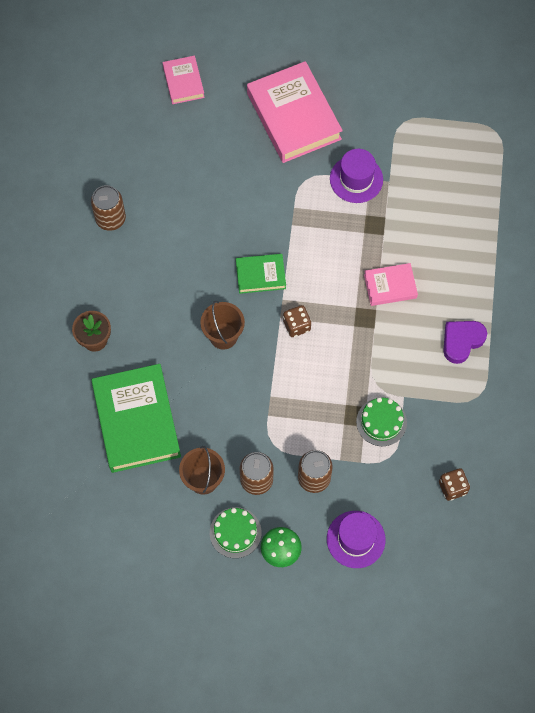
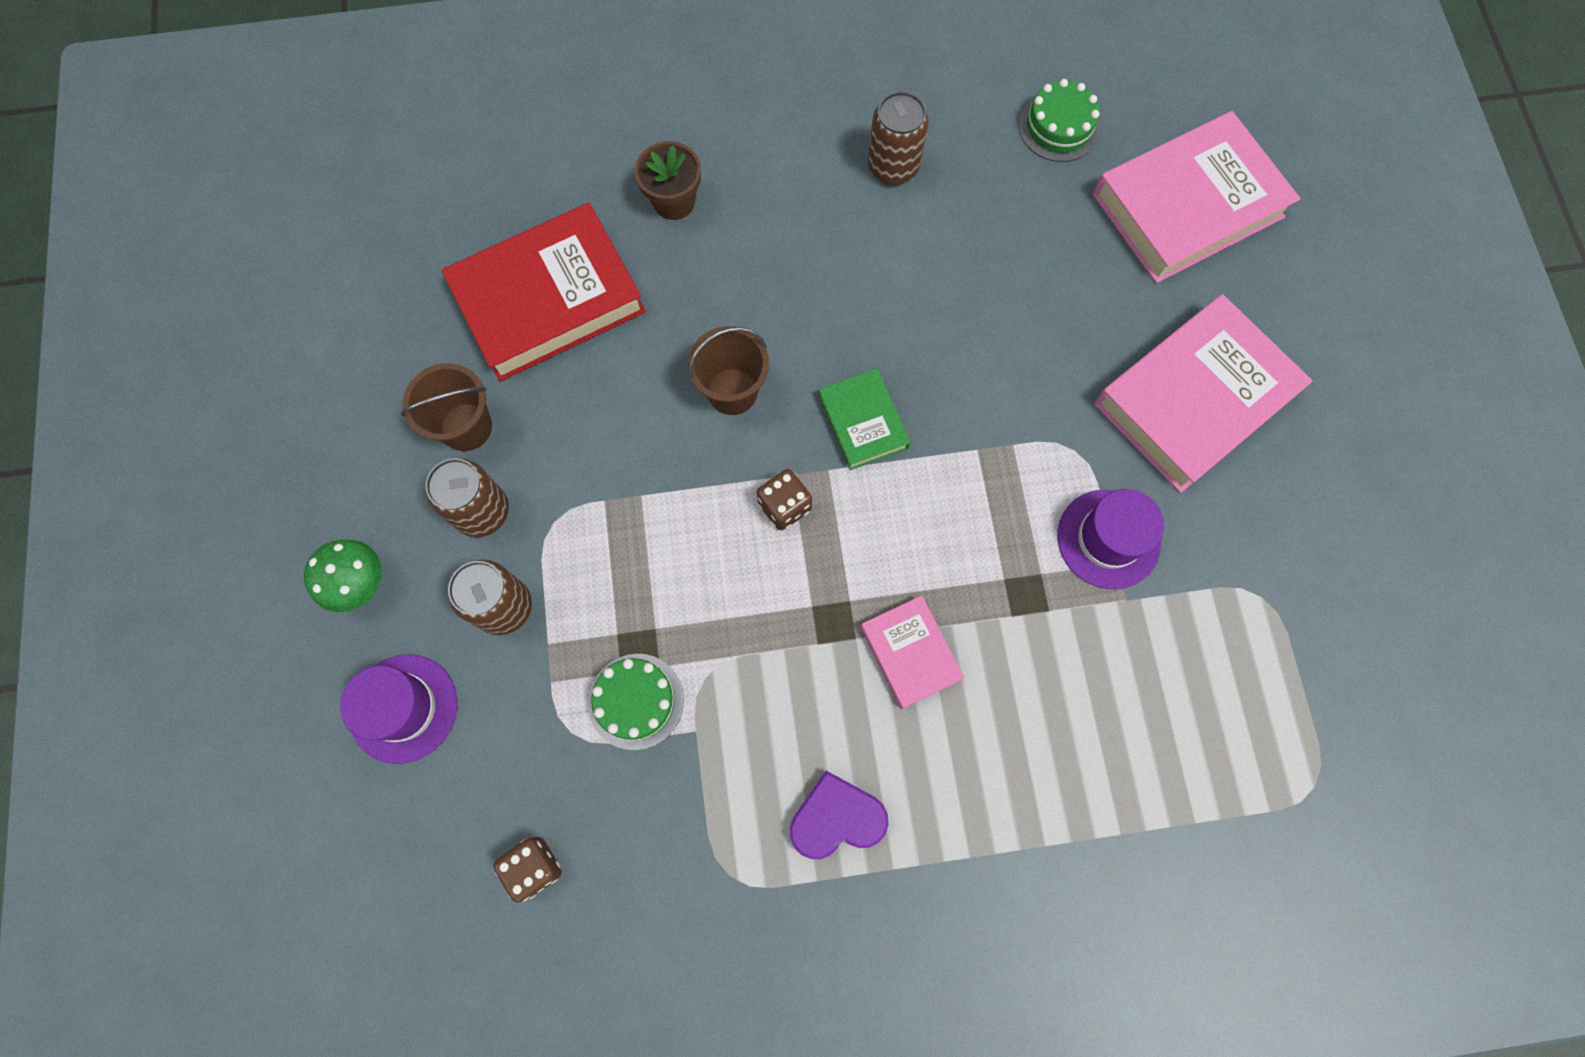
camera: 75 degrees right, 5 degrees up
green book [91,364,181,473] -> red book [442,203,646,381]
pink book [163,56,205,104] -> pink book [1093,111,1301,283], size x1.94
green cake [210,507,262,558] -> green cake moved to [1019,79,1100,162]
purple heart [443,321,487,364] -> purple heart turned 45 degrees counterclockwise [790,771,888,859]

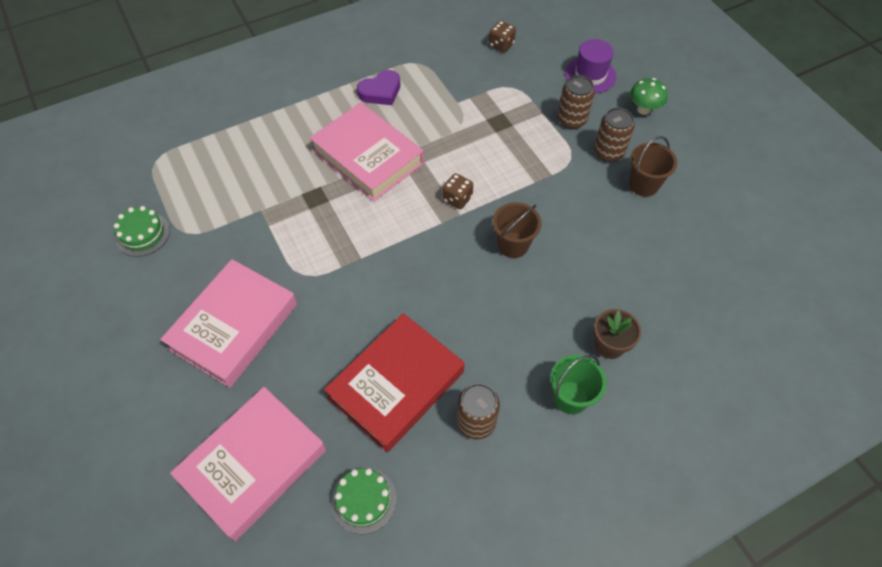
camera: 160 degrees right, 15 degrees down
red book [442,203,646,381] -> red book moved to [324,313,464,452]
green cake [588,654,684,750] -> green cake moved to [114,206,170,257]
green book [818,368,910,470] -> none
pink book [860,596,964,709] -> pink book [310,102,424,202], size x1.94
purple hat [1057,489,1164,589] -> none
none -> green bucket [550,355,607,414]

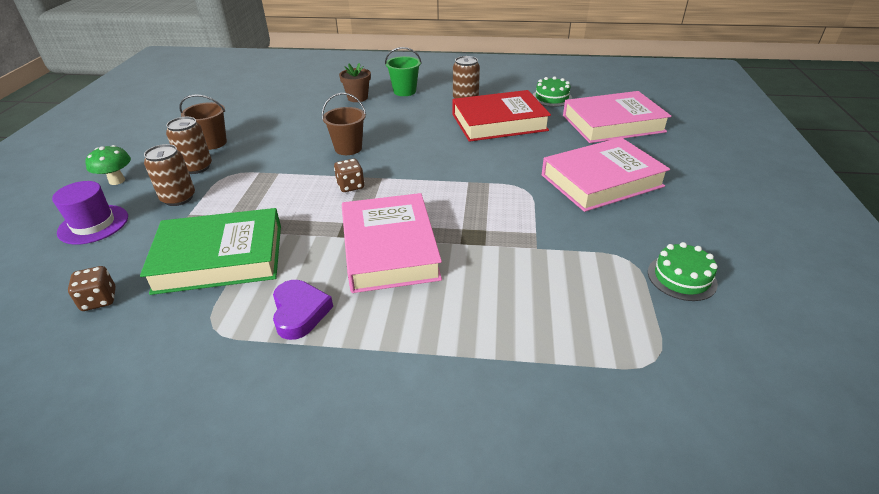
camera: 145 degrees left, 20 degrees down
purple heart [357,70,400,105] -> purple heart turned 75 degrees clockwise [273,280,333,340]
none -> green book [140,208,281,295]

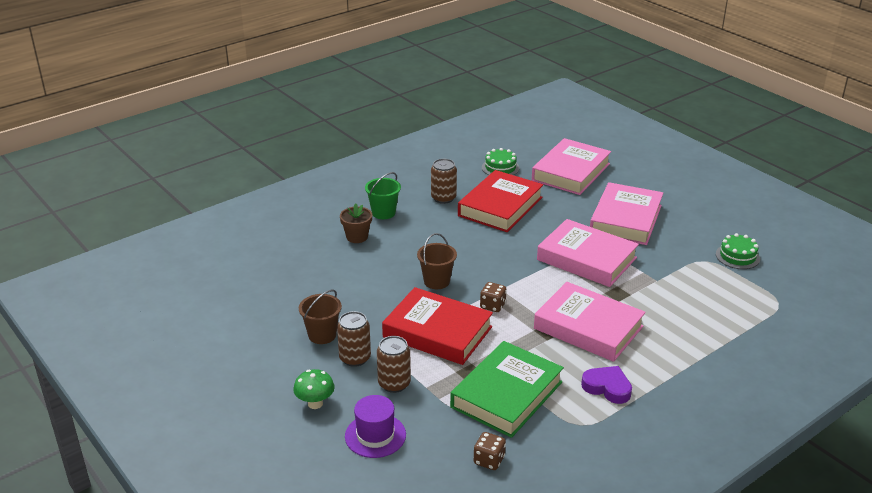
camera: 45 degrees left, 5 degrees down
none -> red book [382,287,493,365]
none -> pink book [537,219,639,287]

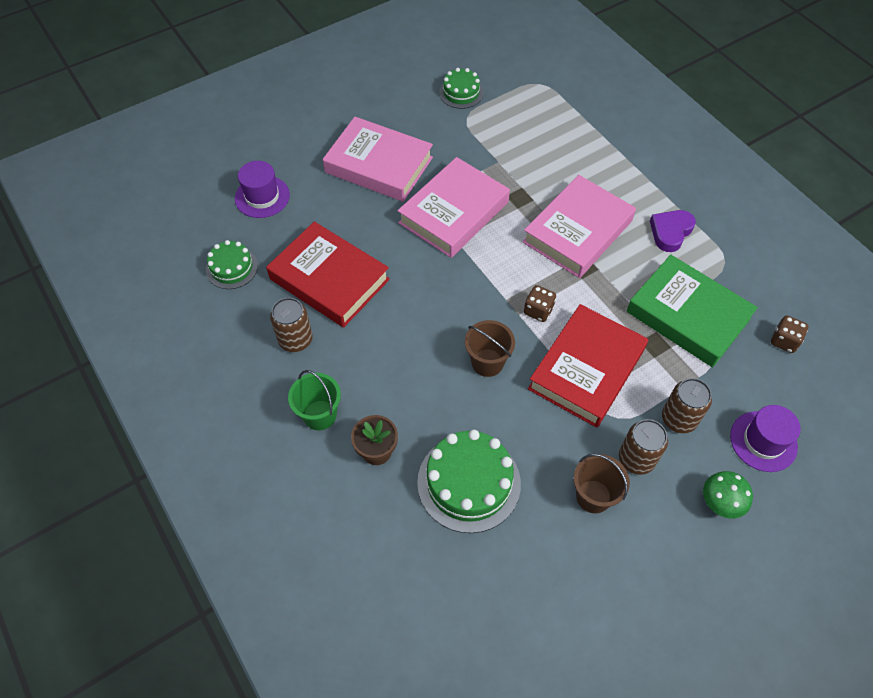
camera: 85 degrees left, 25 degrees up
pink book [532,138,611,195] -> purple hat [235,161,290,218]
none -> green cake [417,430,521,533]

